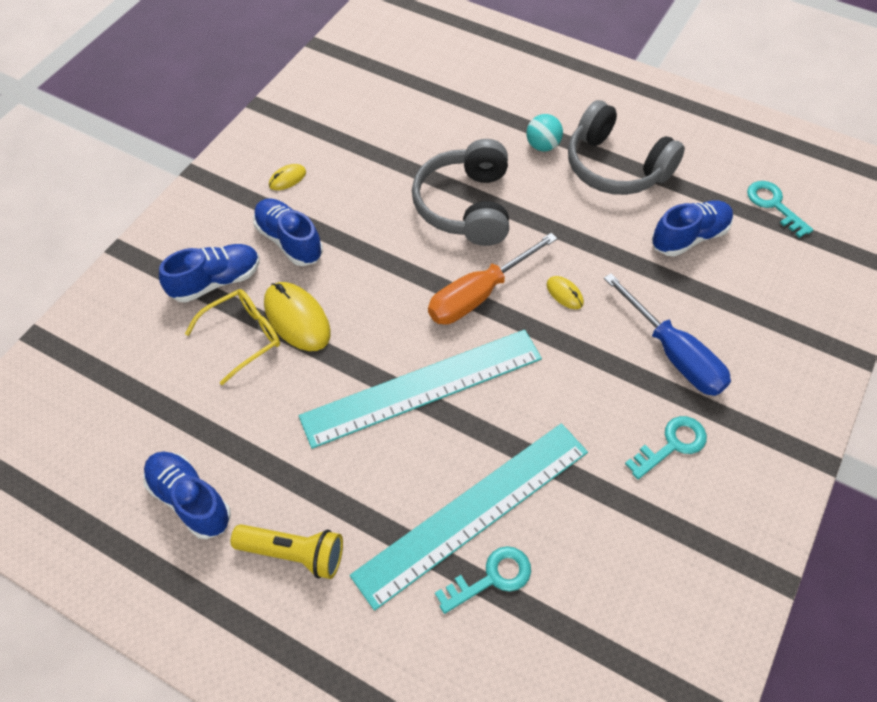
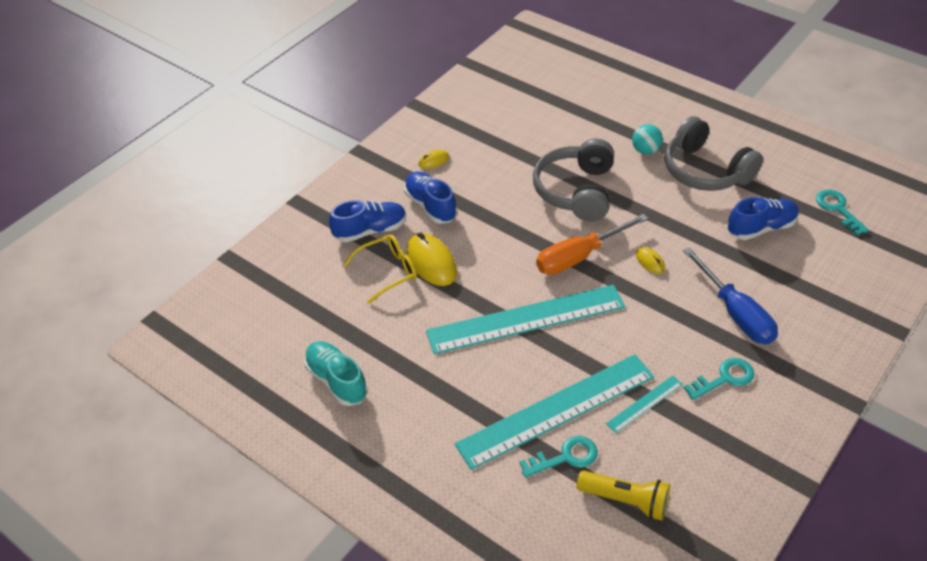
camera: 10 degrees right, 10 degrees down
blue shoe [143,452,231,539] -> turquoise shoe [304,341,368,406]
yellow flashlight [231,524,343,579] -> yellow flashlight moved to [577,470,670,521]
none -> turquoise ruler [606,375,683,433]

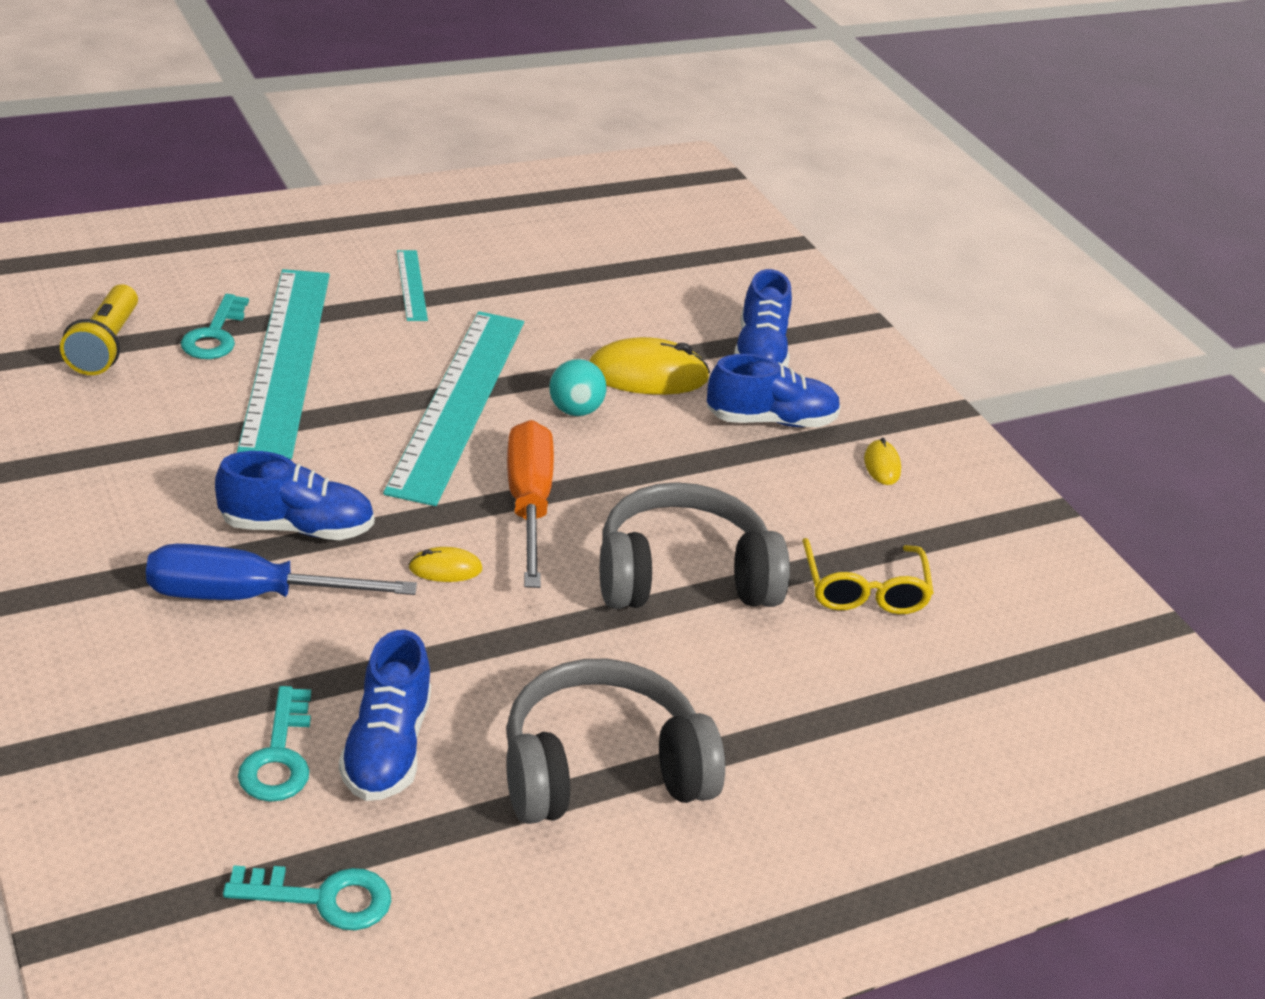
camera: 110 degrees right, 10 degrees down
turquoise shoe [304,341,368,406] -> none
yellow glasses [343,234,417,304] -> yellow glasses moved to [802,538,934,614]
grey headphones [533,139,614,221] -> grey headphones turned 45 degrees counterclockwise [600,482,790,609]
yellow flashlight [577,470,670,521] -> yellow flashlight turned 45 degrees counterclockwise [60,284,138,375]
turquoise ruler [606,375,683,433] -> turquoise ruler moved to [397,250,428,321]
turquoise ball [632,124,663,155] -> turquoise ball moved to [549,359,606,416]
turquoise key [684,358,754,400] -> turquoise key moved to [238,686,311,802]
none -> blue shoe [215,451,374,540]

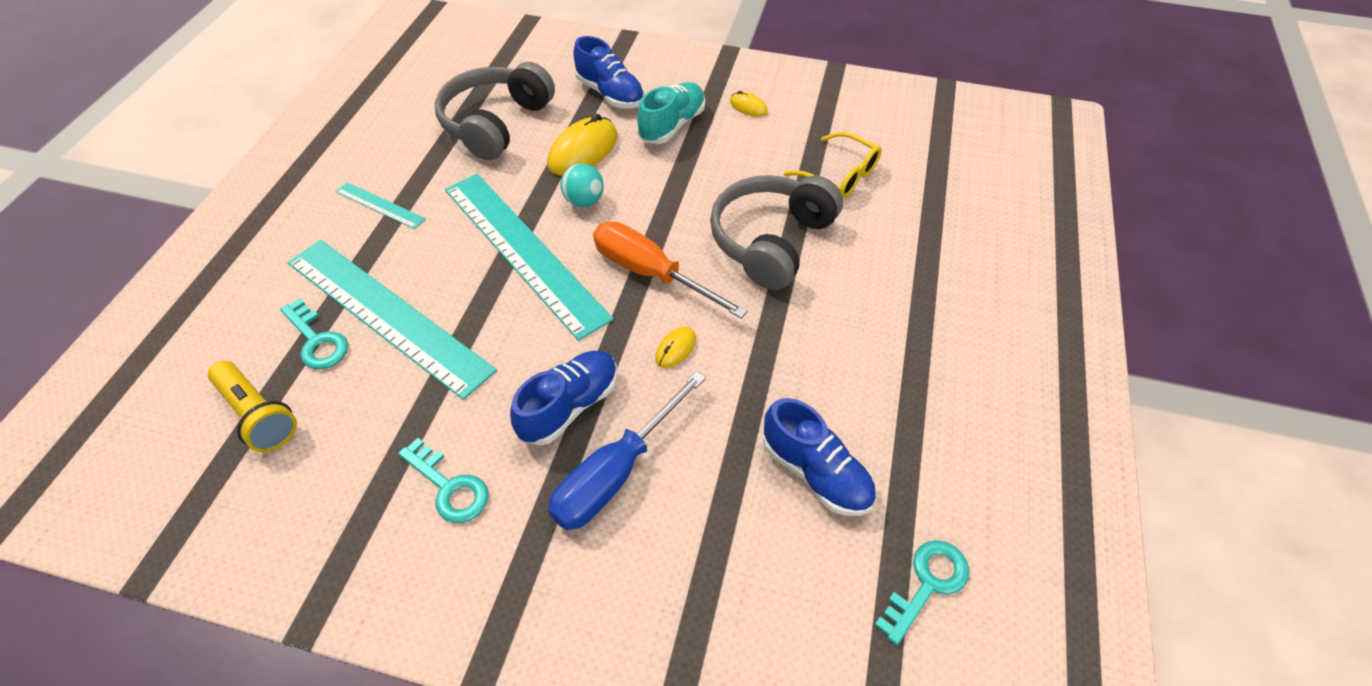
camera: 45 degrees left, 15 degrees up
turquoise key [238,686,311,802] -> turquoise key moved to [398,438,489,523]
grey headphones [506,659,725,824] -> grey headphones moved to [435,62,555,160]
blue shoe [707,354,841,427] -> turquoise shoe [638,82,705,144]

